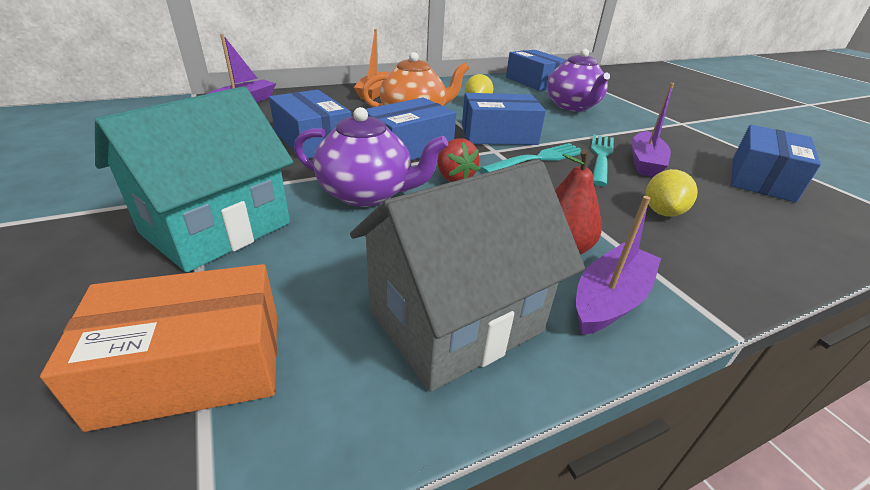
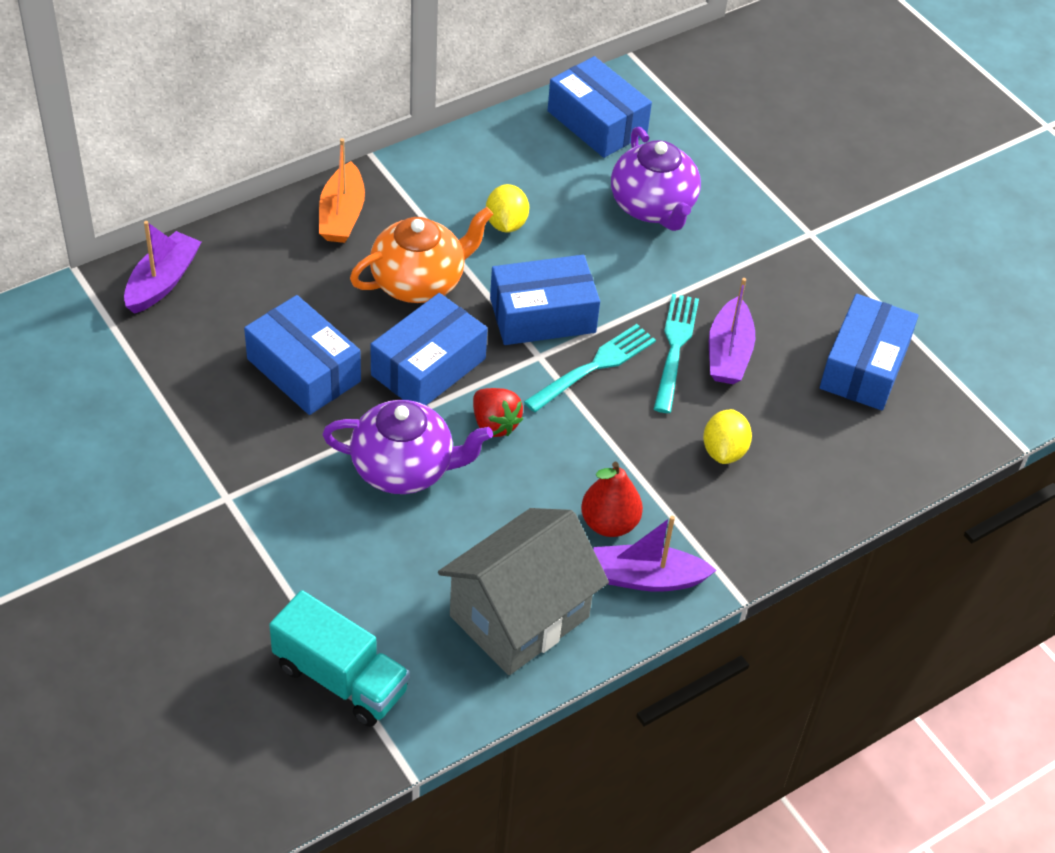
camera: 10 degrees left, 15 degrees up
orange box [40,264,277,432] -> turquoise truck [269,590,410,727]
turquoise house [95,87,294,273] -> none
purple boat [576,196,661,335] -> purple boat turned 120 degrees counterclockwise [593,516,717,592]

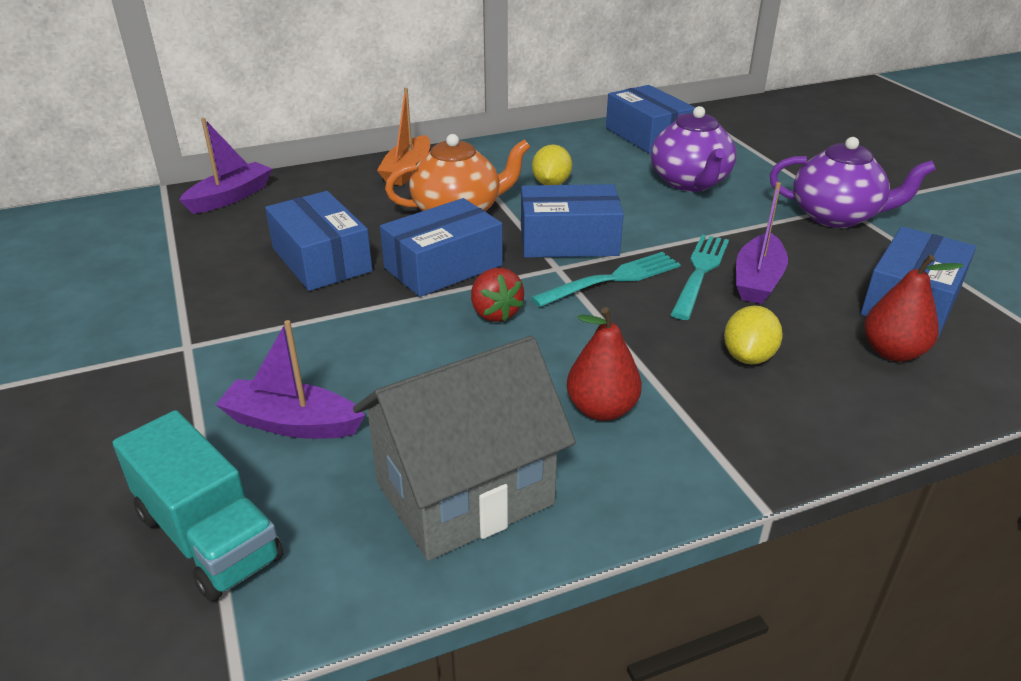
camera: 15 degrees right, 15 degrees down
purple teapot [322,400,493,494] -> purple teapot moved to [770,137,936,228]
purple boat [593,516,717,592] -> purple boat moved to [216,320,365,439]
none -> red pear [864,255,964,362]

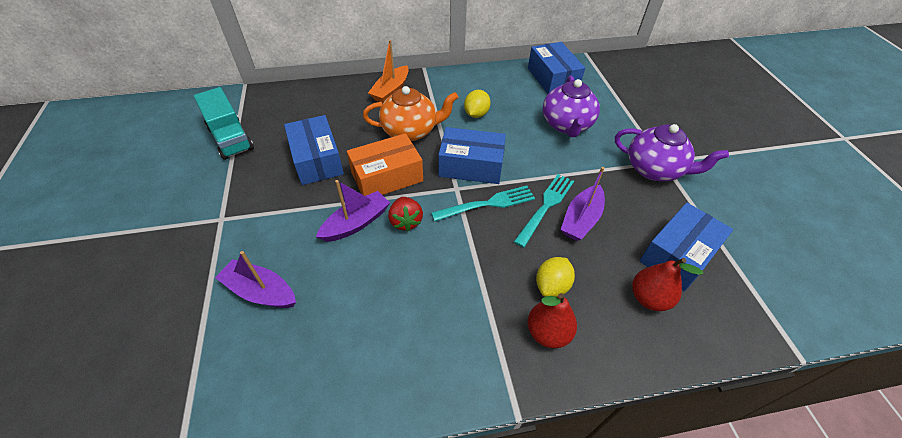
camera: 10 degrees right, 15 degrees up
turquoise truck [113,410,283,602] -> turquoise truck moved to [194,87,254,160]
purple boat [180,118,272,214] -> purple boat moved to [316,180,390,242]
grey house [353,336,576,561] -> none
blue box [380,198,503,297] -> orange box [347,133,423,196]
red pear [567,307,642,421] -> red pear moved to [528,293,577,348]

